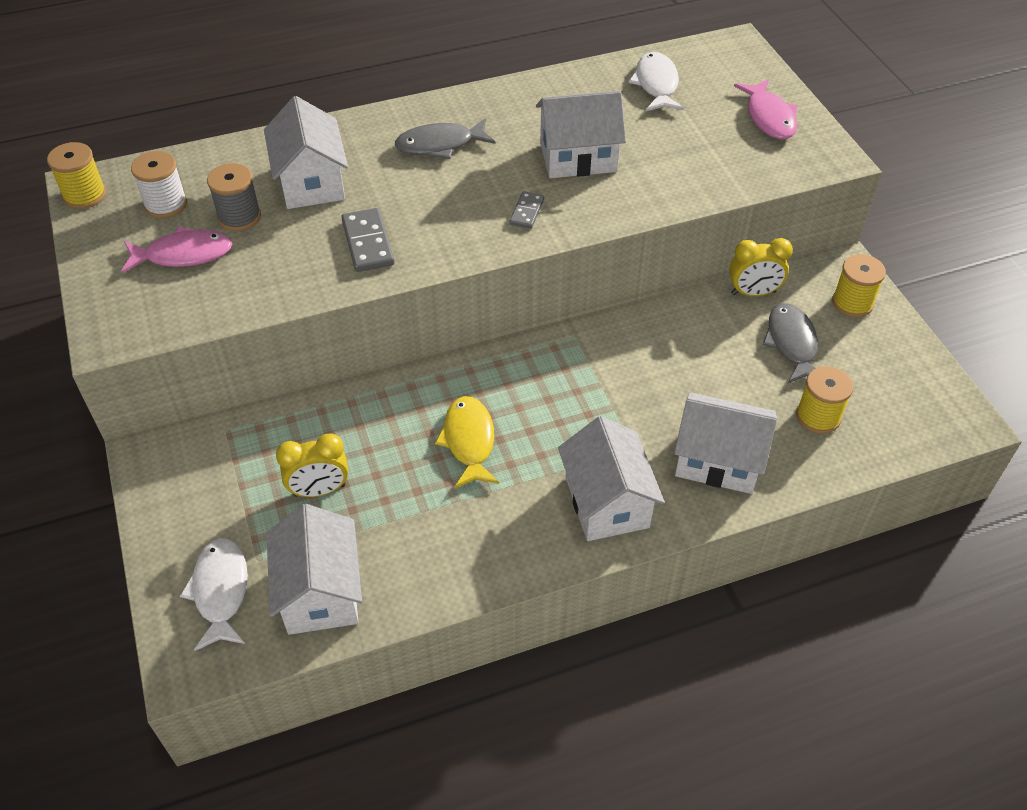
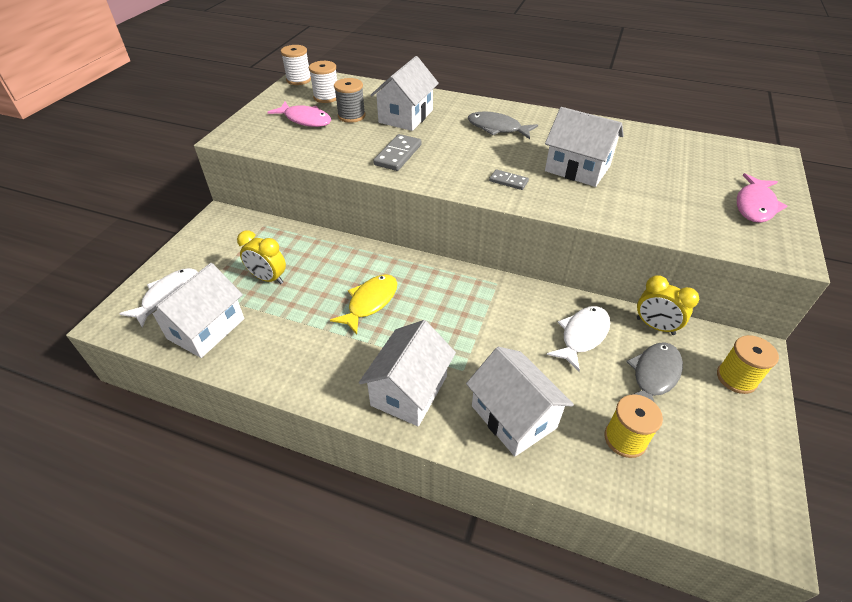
camera: 40 degrees right, 5 degrees down
yellow spool [47,142,106,209] -> white spool [281,45,311,85]
grey domino [509,191,544,229] -> grey domino turned 60 degrees clockwise [489,169,529,190]
white fish [628,52,684,111] -> white fish moved to [547,306,610,372]

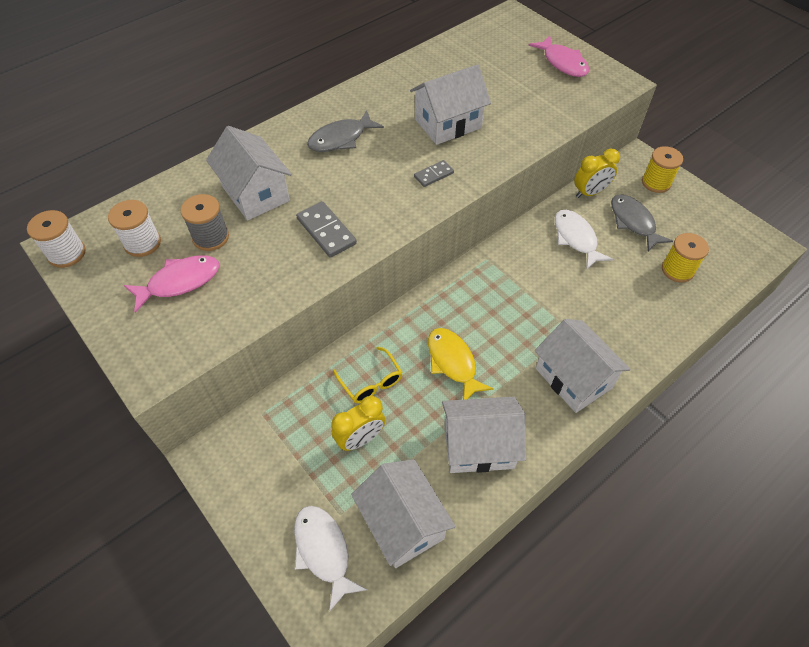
camera: 60 degrees left, 10 degrees up
white house [466,347,574,456] -> white house moved to [442,397,526,473]
none -> yellow glasses [333,347,403,403]

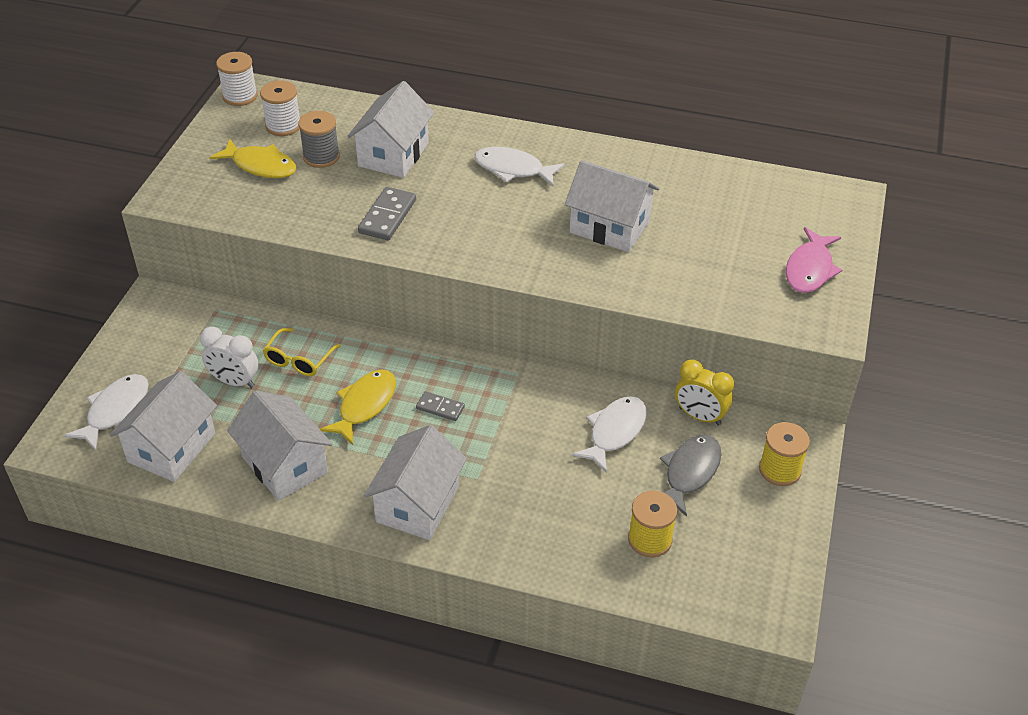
camera: 55 degrees right, 10 degrees down
pink fish [124,255,220,313] -> yellow fish [209,139,297,178]
grey fish [307,110,384,152] -> white fish [474,147,565,186]
yellow clock [331,396,386,451] -> white clock [200,327,259,388]
grey domino [414,160,454,187] -> grey domino moved to [416,391,465,421]

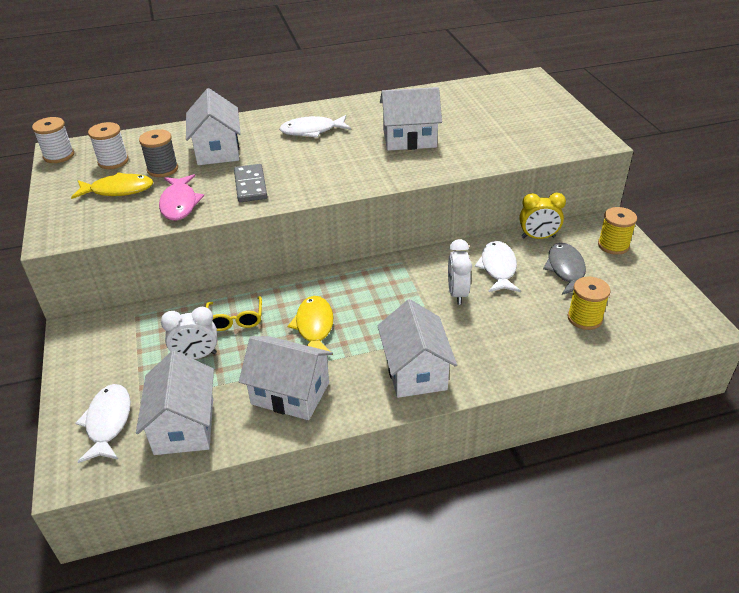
camera: 30 degrees left, 5 degrees down
grey domino [416,391,465,421] -> none
pink fish [786,227,842,293] -> pink fish moved to [159,174,204,221]
none -> white clock [448,239,472,305]

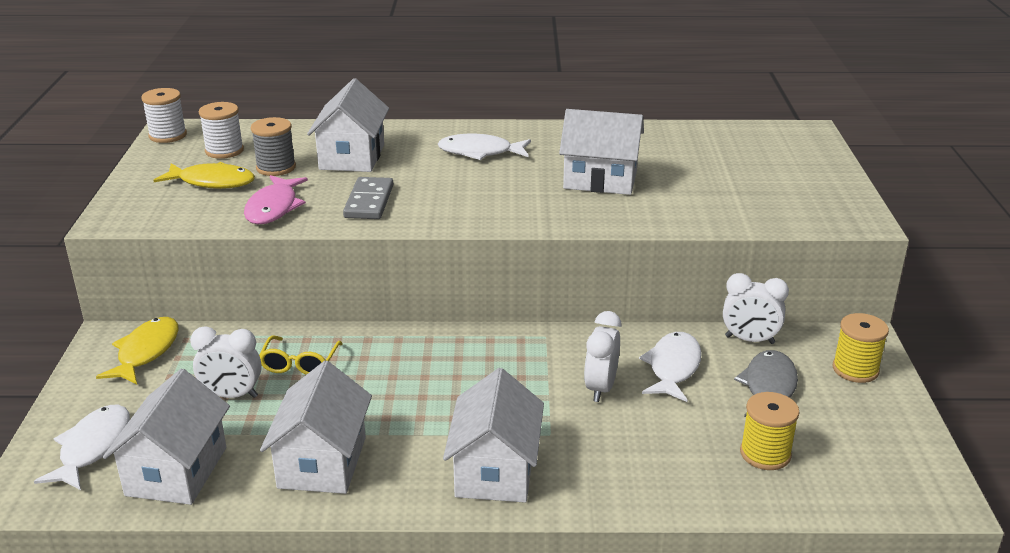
camera: 15 degrees right, 10 degrees down
white house [239,336,333,420] -> white house turned 60 degrees clockwise [260,361,372,494]
yellow fish [288,296,334,352] -> yellow fish moved to [96,317,179,384]
yellow clock [519,193,566,239] -> white clock [723,273,789,344]

